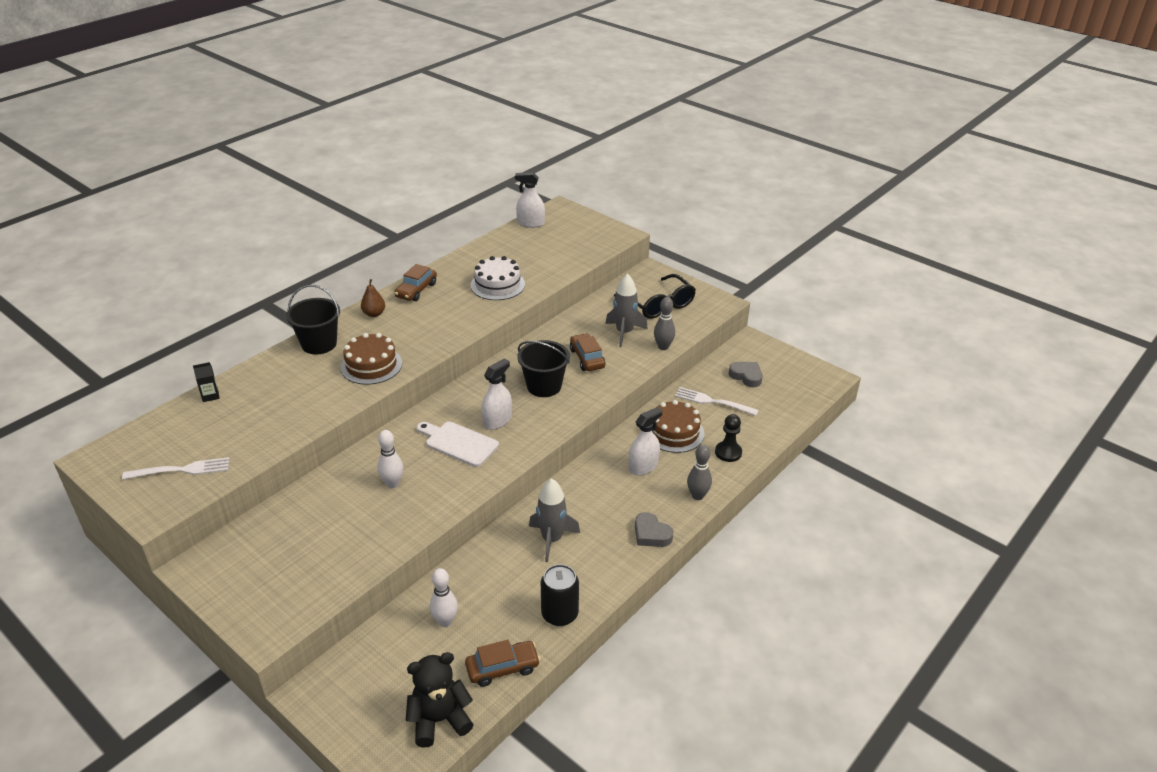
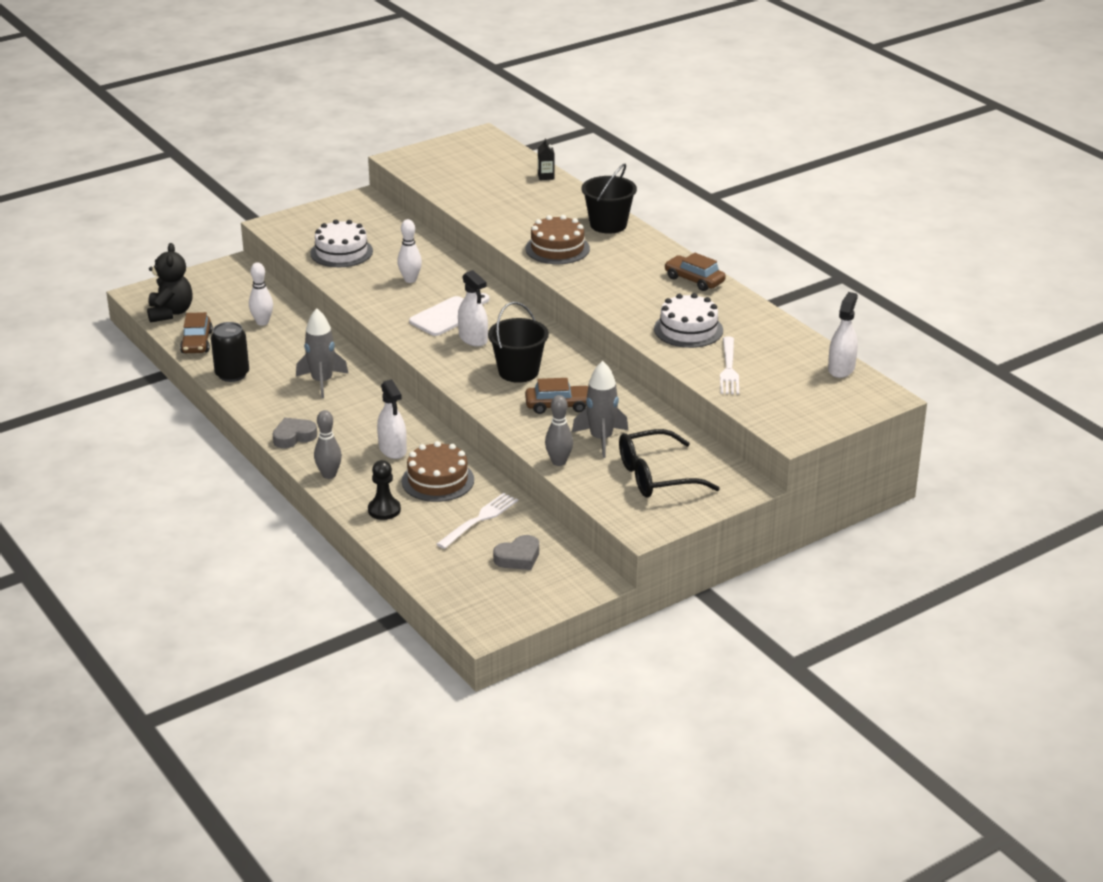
camera: 105 degrees right, 5 degrees down
white fork [122,457,230,480] -> white fork moved to [720,337,739,394]
brown pear [361,279,385,317] -> none
none -> white cake [310,220,373,267]

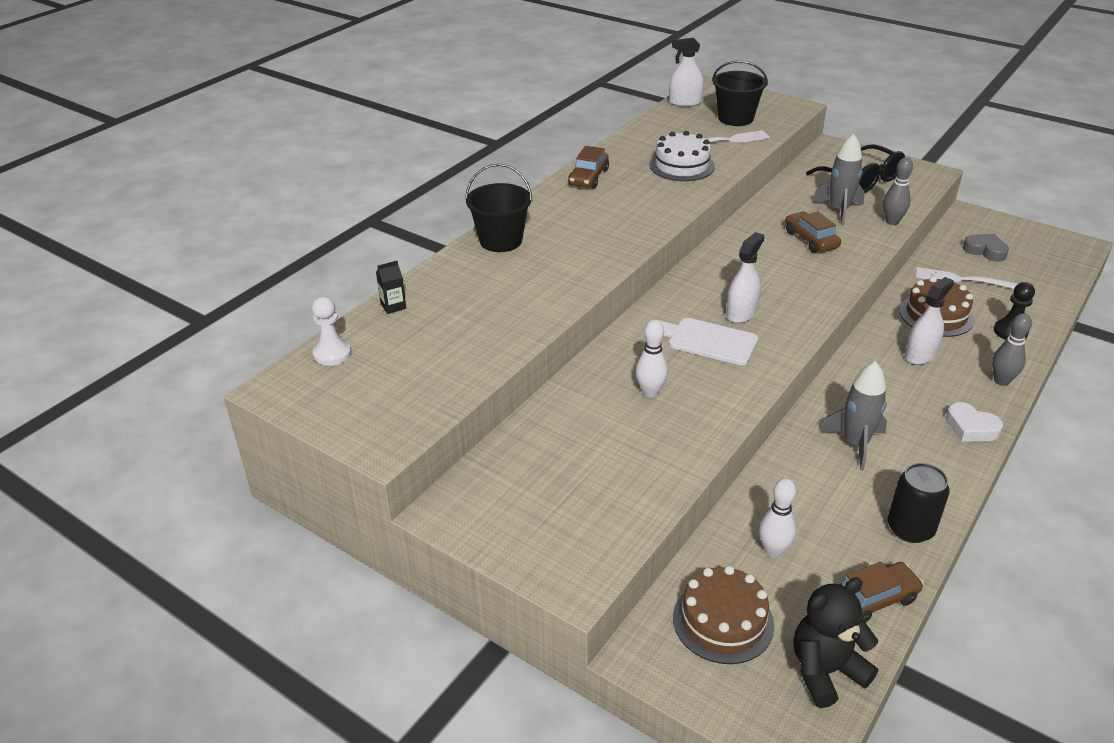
camera: 110 degrees left, 5 degrees up
grey heart [273,418,317,448] -> white heart [946,402,1003,442]
white cake [310,220,373,267] -> none
black bucket [488,302,549,383] -> black bucket moved to [712,60,768,126]
brown cake [525,215,590,264] -> brown cake moved to [673,566,774,664]
none -> white pawn [312,296,351,366]

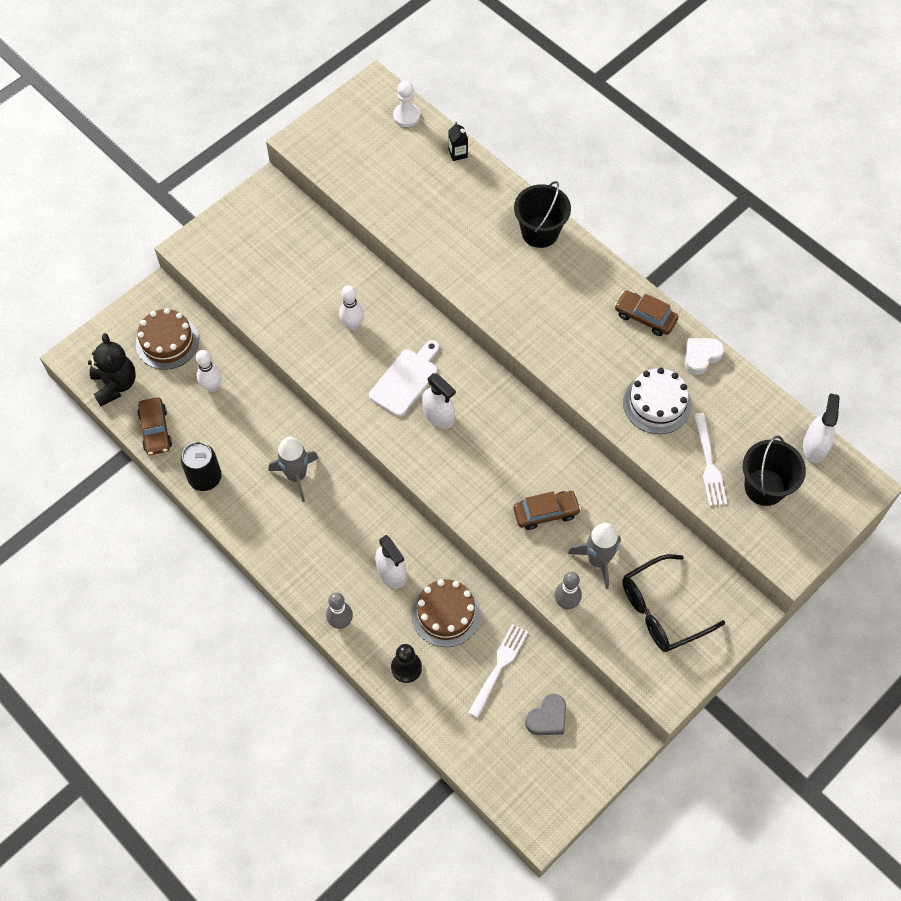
camera: 100 degrees right, 25 degrees up
white heart [946,402,1003,442] -> white heart moved to [685,338,724,375]

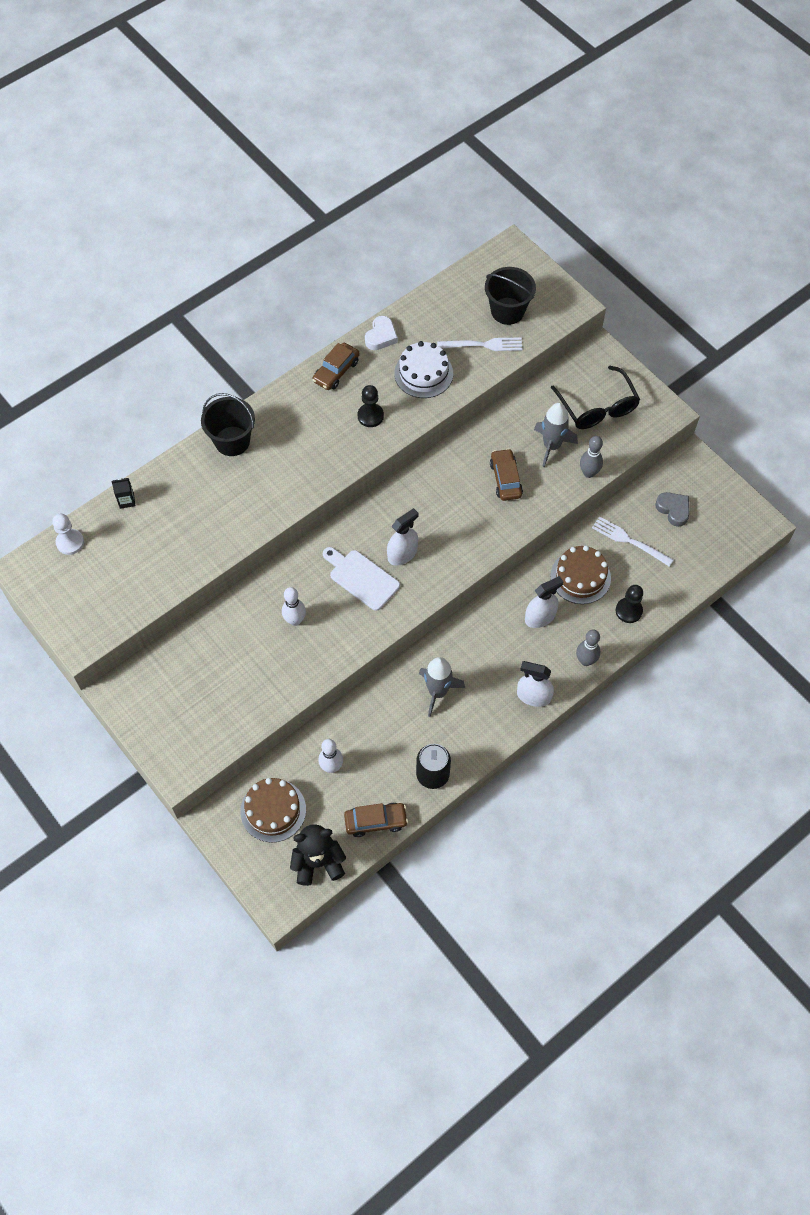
camera: 85 degrees left, 0 degrees up
white heart [685,338,724,375] -> white heart turned 120 degrees counterclockwise [365,316,398,350]
white spray bottle [803,393,840,463] -> white spray bottle moved to [517,661,554,707]
none -> black pawn [357,385,384,427]

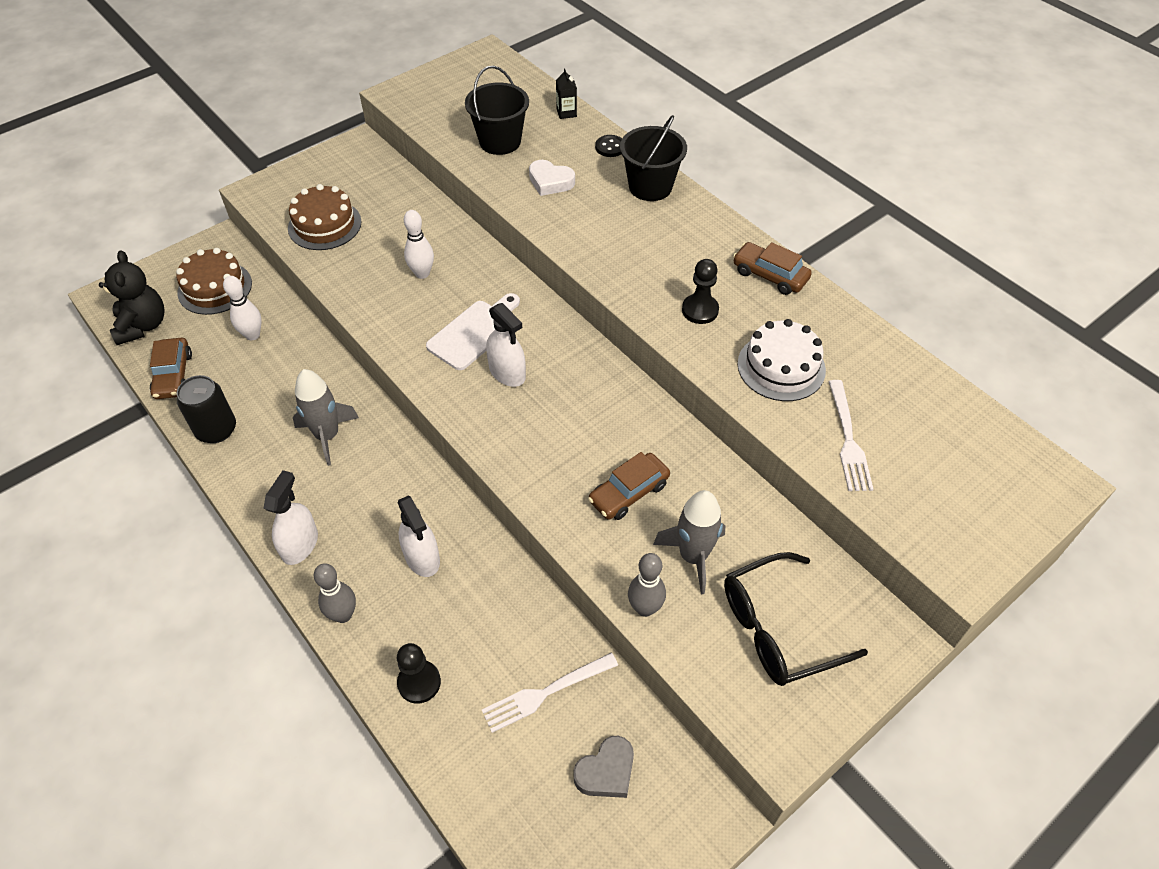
camera: 90 degrees right, 10 degrees down
white pawn [52,514,84,555] -> none
white heart [365,316,398,350] -> white heart moved to [529,160,575,196]
black bucket [485,267,536,325] -> black bucket moved to [465,66,529,155]
brown car [490,448,523,501] -> brown car turned 150 degrees clockwise [588,452,670,520]
brown cake [550,545,611,604] -> brown cake moved to [288,184,362,250]
white fork [592,516,674,567] -> white fork turned 150 degrees counterclockwise [482,653,618,733]
none -> black button [595,135,622,157]

